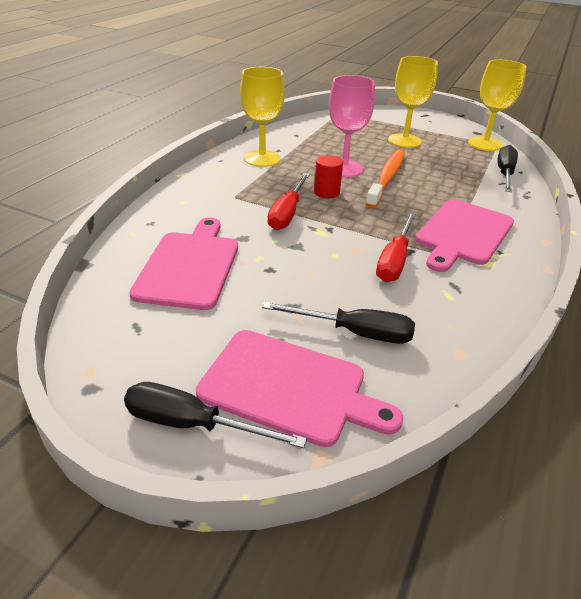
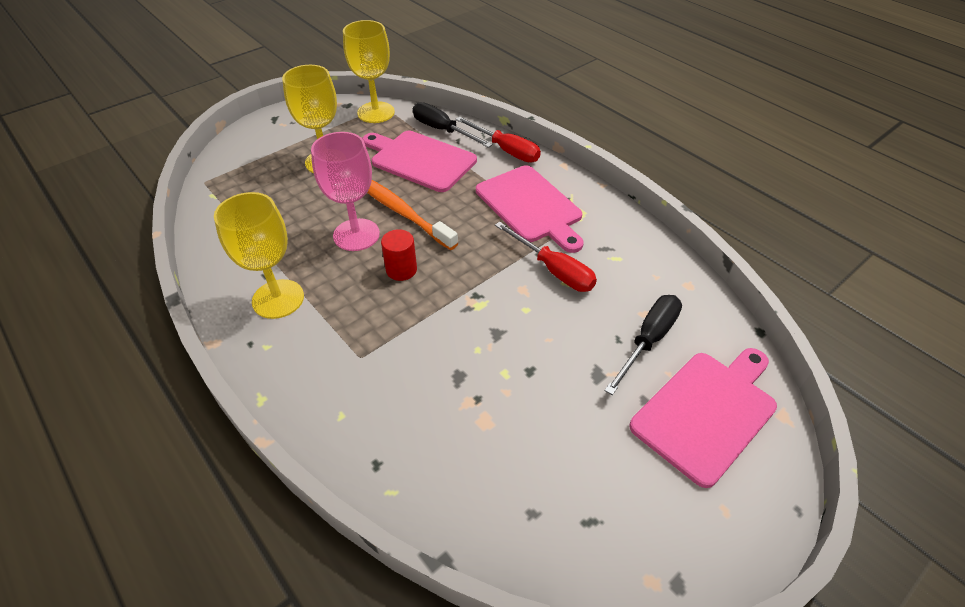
camera: 65 degrees left, 10 degrees up
black screwdriver [124,382,307,448] -> none
pink cutting board [129,217,238,310] -> pink cutting board moved to [362,131,477,192]
red screwdriver [267,173,310,230] -> red screwdriver moved to [456,117,541,162]

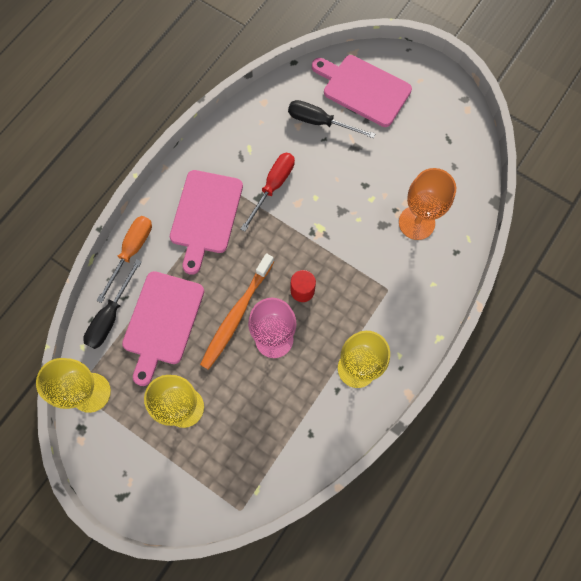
camera: 105 degrees left, 25 degrees up
red screwdriver [456,117,541,162] -> orange screwdriver [96,216,152,303]
pink cutting board [476,166,584,253] -> pink cutting board turned 150 degrees clockwise [170,170,243,275]
none -> orange goblet [399,168,456,240]

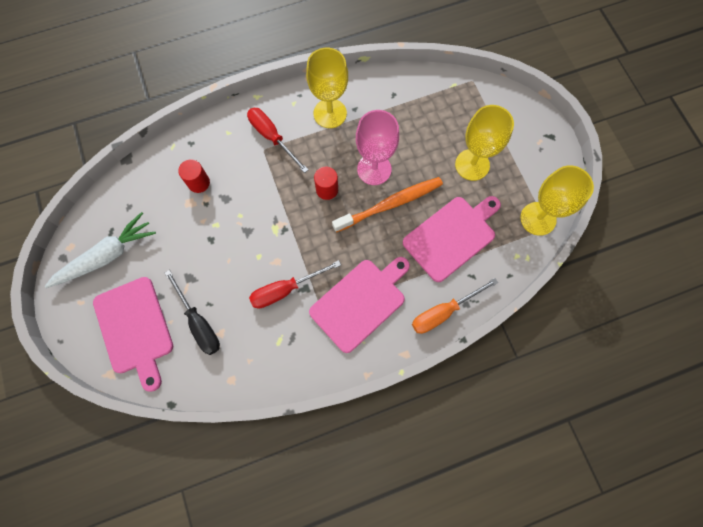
camera: 145 degrees left, 0 degrees up
black screwdriver [83,259,142,349] -> none
orange goblet [399,168,456,240] -> red cylinder [178,159,210,193]
none -> white carrot [45,212,156,288]
none -> red screwdriver [247,108,308,173]

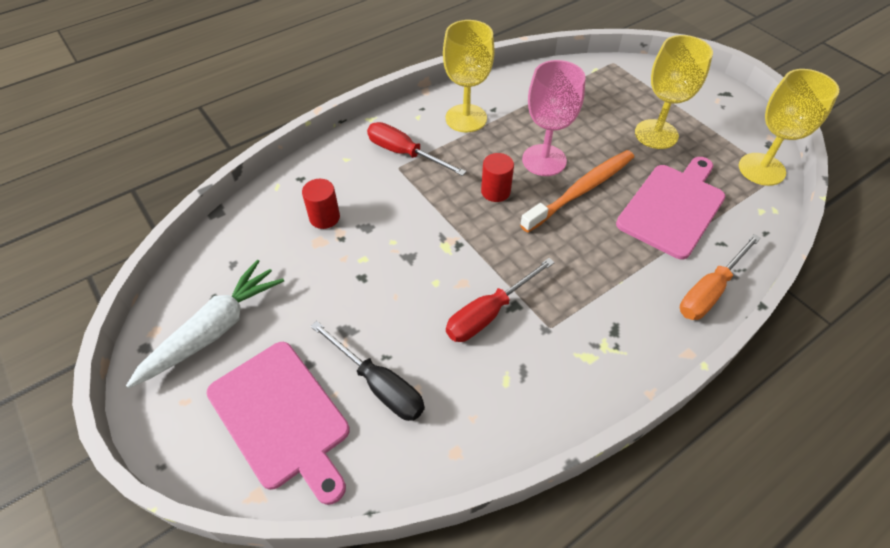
camera: 15 degrees left, 20 degrees down
pink cutting board [309,257,410,353] -> none

